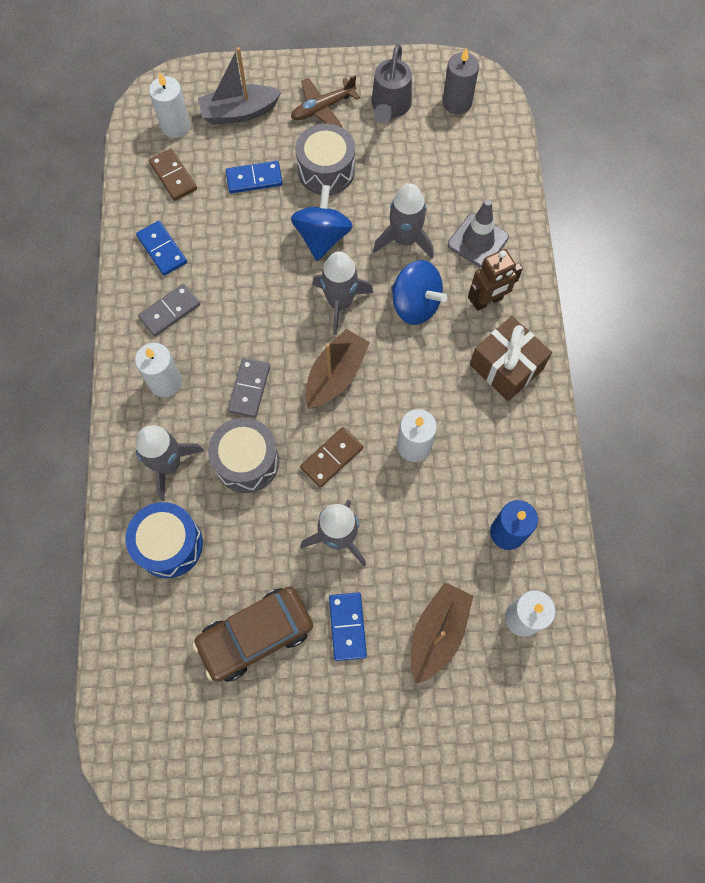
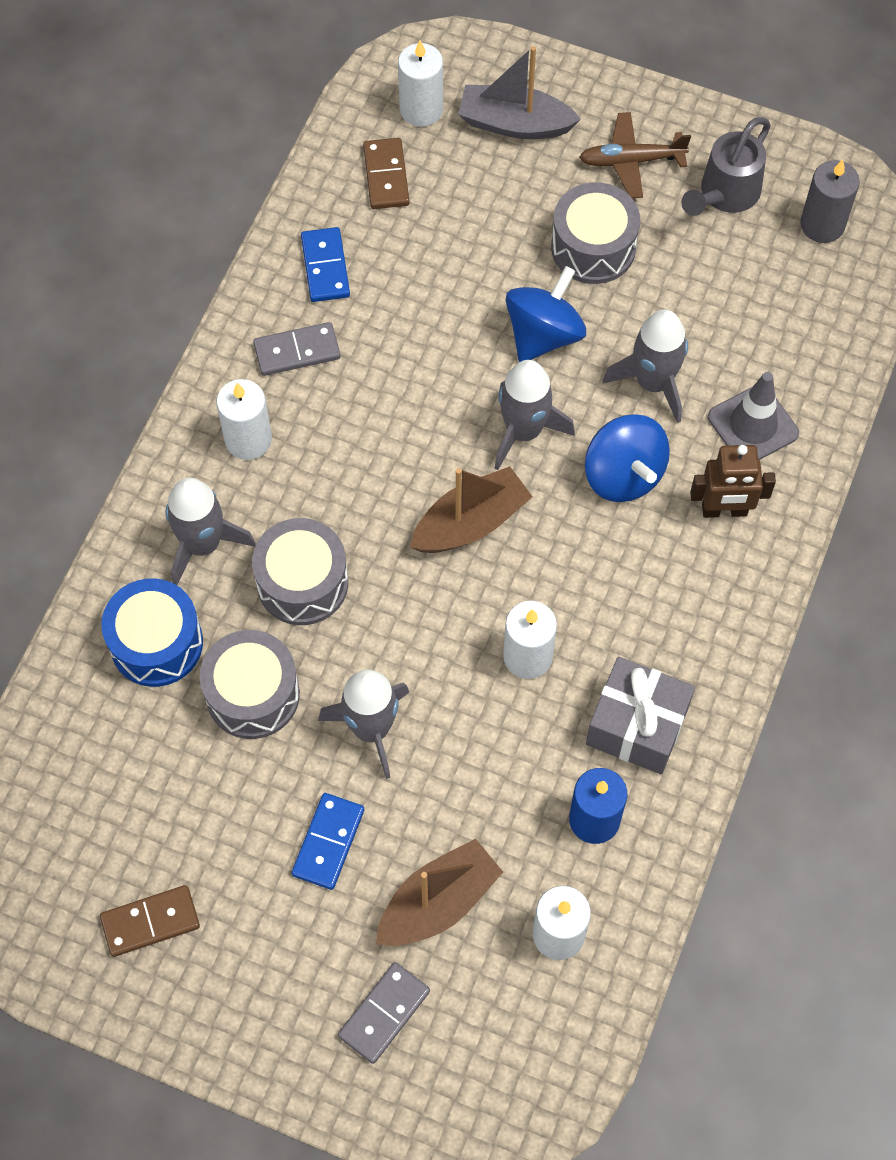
camera: 25 degrees right, 5 degrees down
brown car [192,587,313,682] -> none
blue domino [226,161,283,193] -> none
grey domino [227,358,270,418] -> grey domino moved to [338,962,430,1064]
brown domino [300,427,363,487] -> brown domino moved to [100,885,200,957]
brown gift [470,316,552,401] -> none
none -> grey drum [200,630,300,739]
none -> grey gift [586,657,695,774]

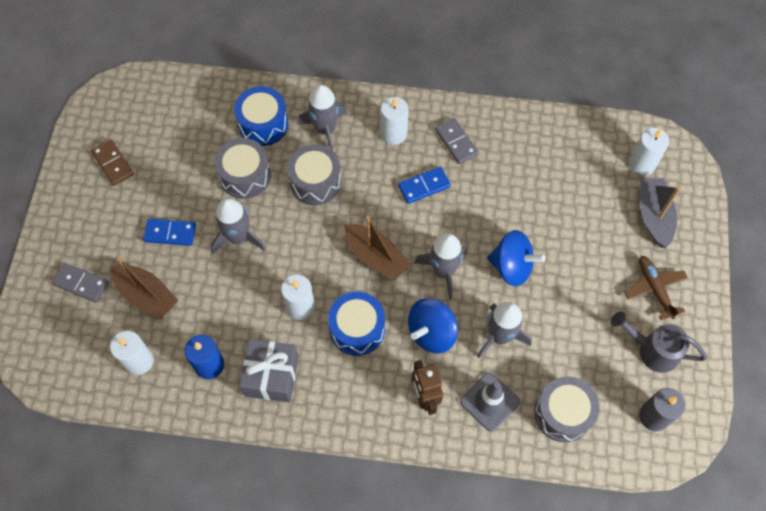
camera: 75 degrees right, 0 degrees up
blue domino [301,227,350,302] -> blue domino moved to [398,167,451,204]
brown domino [363,138,410,209] -> none
grey drum [551,182,640,284] -> grey drum moved to [535,377,599,442]
none -> blue drum [328,292,385,356]

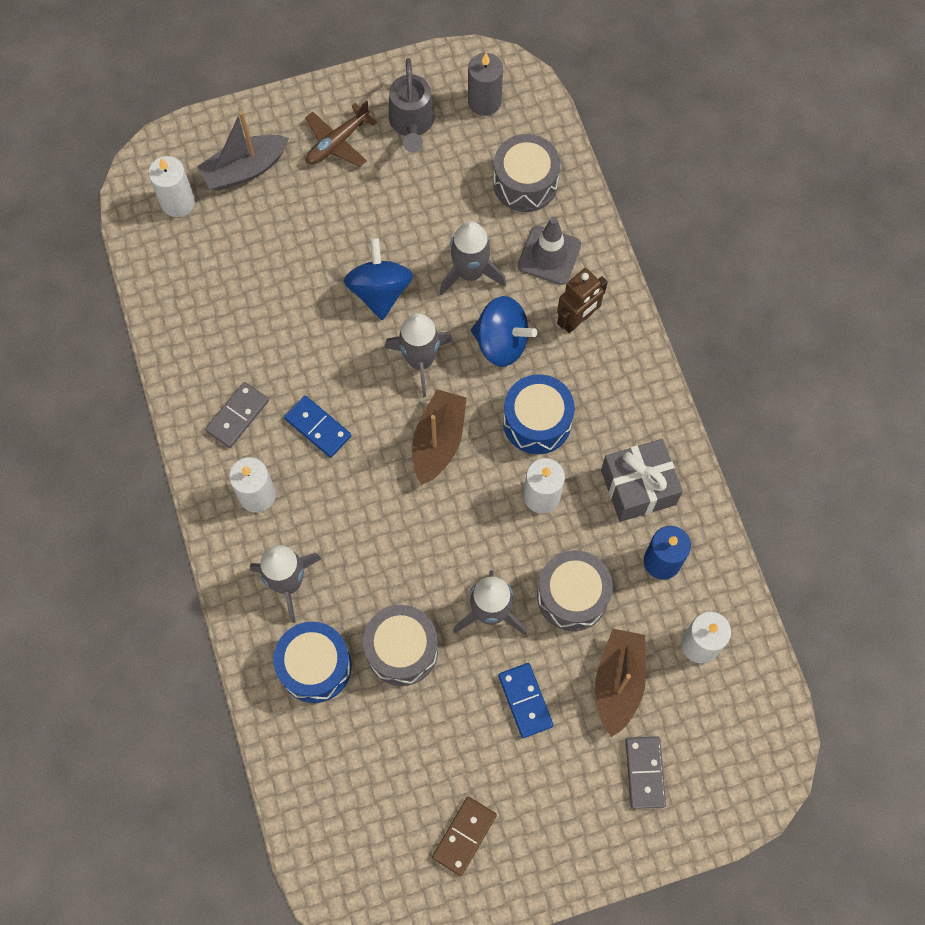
camera: 115 degrees left, 5 degrees up
grey drum [287,144,341,205] -> grey drum moved to [537,550,613,631]

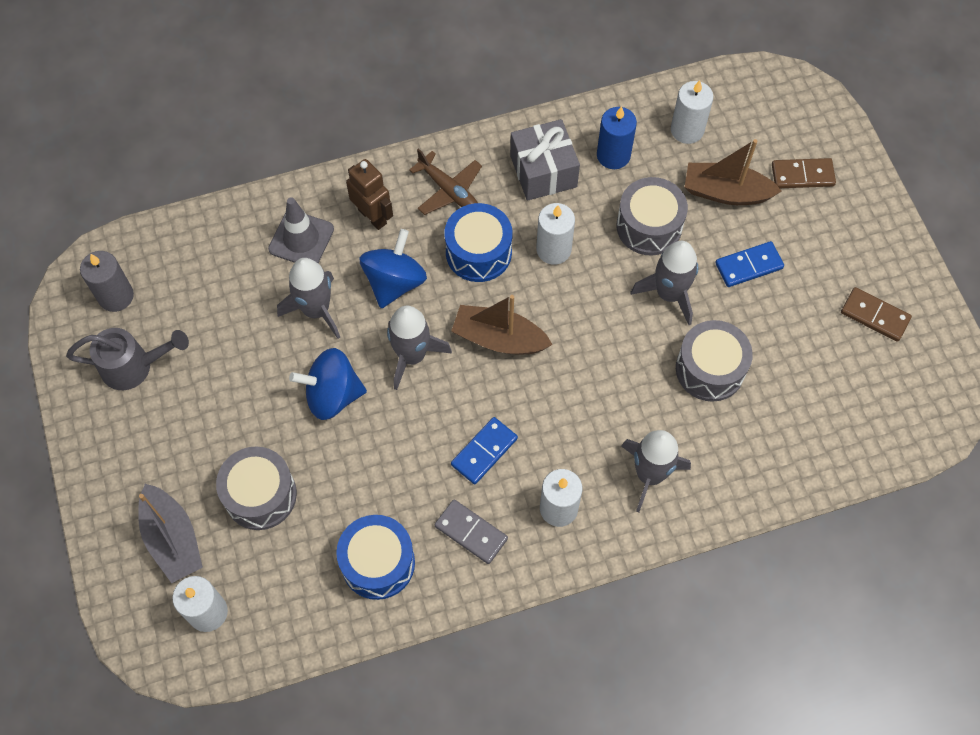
camera: 90 degrees left, 5 degrees down
blue drum [273,622,352,703] -> blue drum moved to [336,515,415,600]
brown plane [305,101,377,167] -> brown plane moved to [409,148,482,215]
grey drum [493,134,560,212] -> grey drum moved to [216,446,297,530]
grey domino [626,736,666,809] -> brown domino [772,158,836,188]

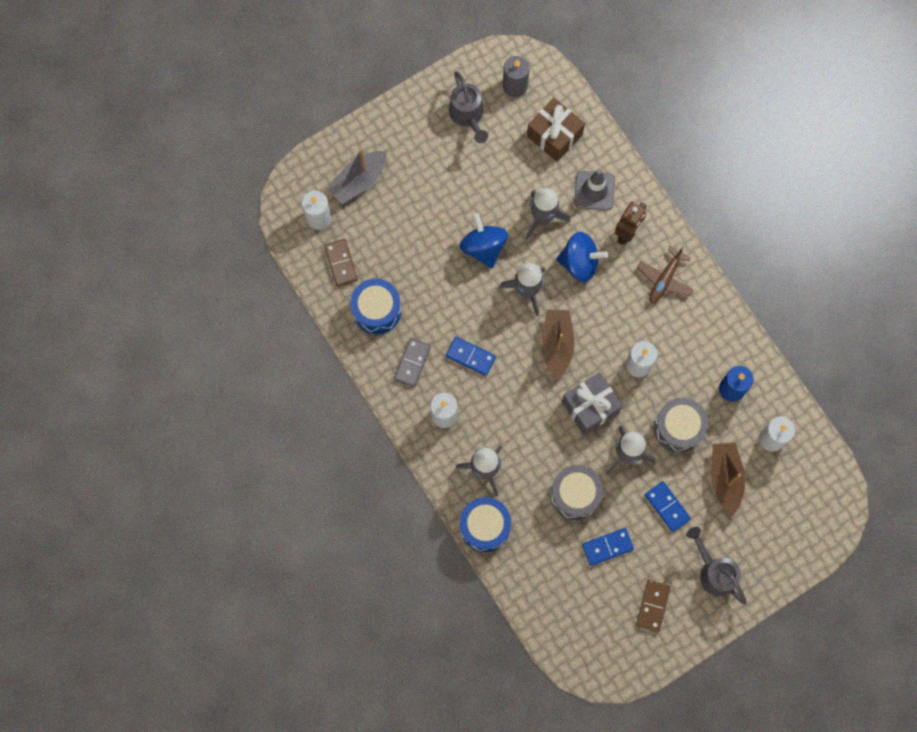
camera: 75 degrees right, 10 degrees up
grey drum [216,446,297,530] -> none
blue drum [445,203,513,282] -> blue drum moved to [460,497,511,552]
grey gift [510,119,580,201] -> grey gift moved to [562,372,623,435]
brown domino [772,158,836,188] -> brown domino moved to [324,239,358,287]
none -> brown gift [527,98,585,162]
none -> blue domino [582,528,634,566]
none -> grey watering can [686,527,747,604]

